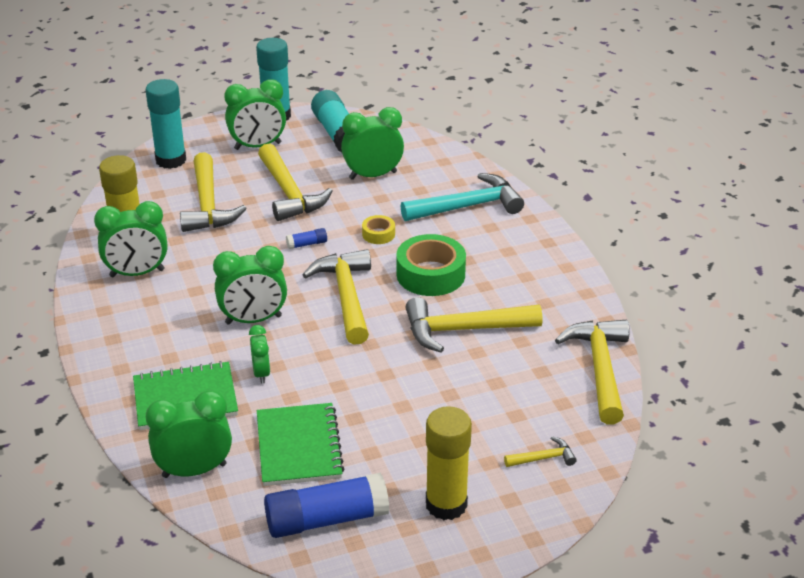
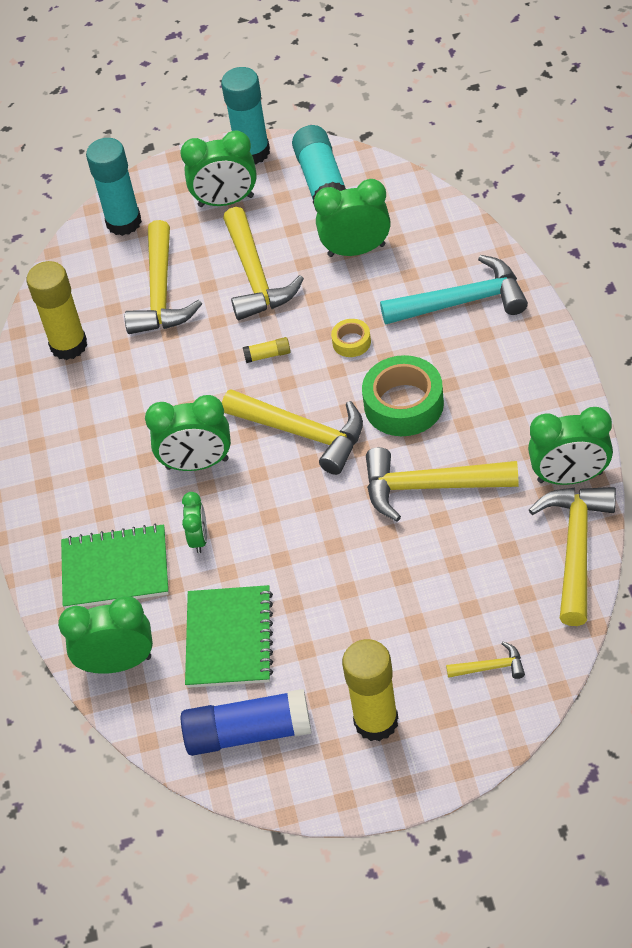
camera: 15 degrees right, 15 degrees up
green clock [94,201,167,277] -> green clock moved to [528,407,613,485]
blue glue stick [286,228,327,249] -> yellow glue stick [243,337,291,363]
yellow hammer [302,249,371,345] -> yellow hammer turned 120 degrees clockwise [222,389,363,475]

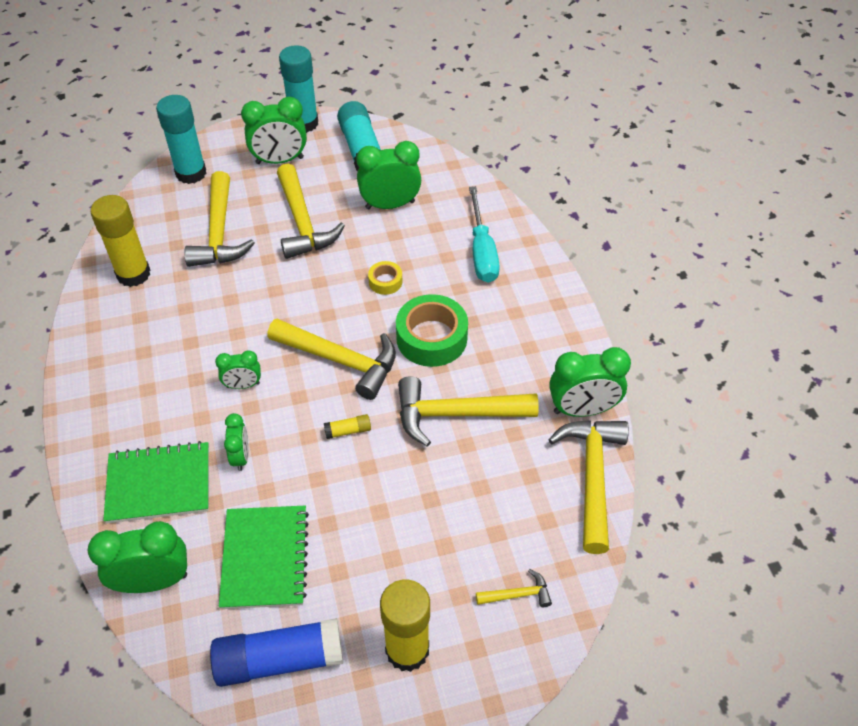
camera: 10 degrees left, 0 degrees up
green clock [145,395,231,471] -> green clock [215,351,261,389], size x0.57
yellow glue stick [243,337,291,363] -> yellow glue stick moved to [324,414,371,439]
turquoise hammer [380,255,528,324] -> turquoise screwdriver [469,186,500,283]

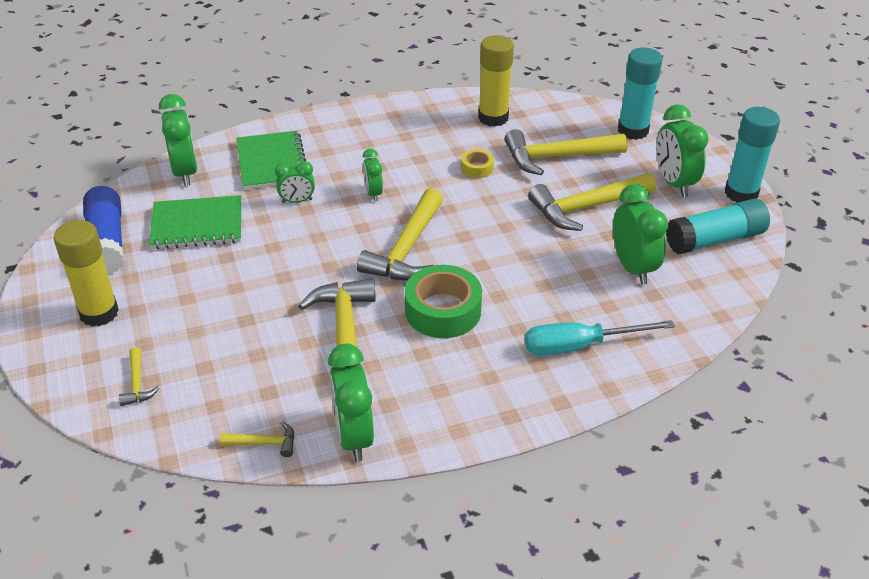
camera: 85 degrees right, 10 degrees down
yellow glue stick [324,414,371,439] -> none
yellow tape [368,261,403,295] -> yellow tape moved to [461,149,494,178]
yellow hammer [548,420,629,554] -> yellow hammer [220,421,294,457], size x0.46

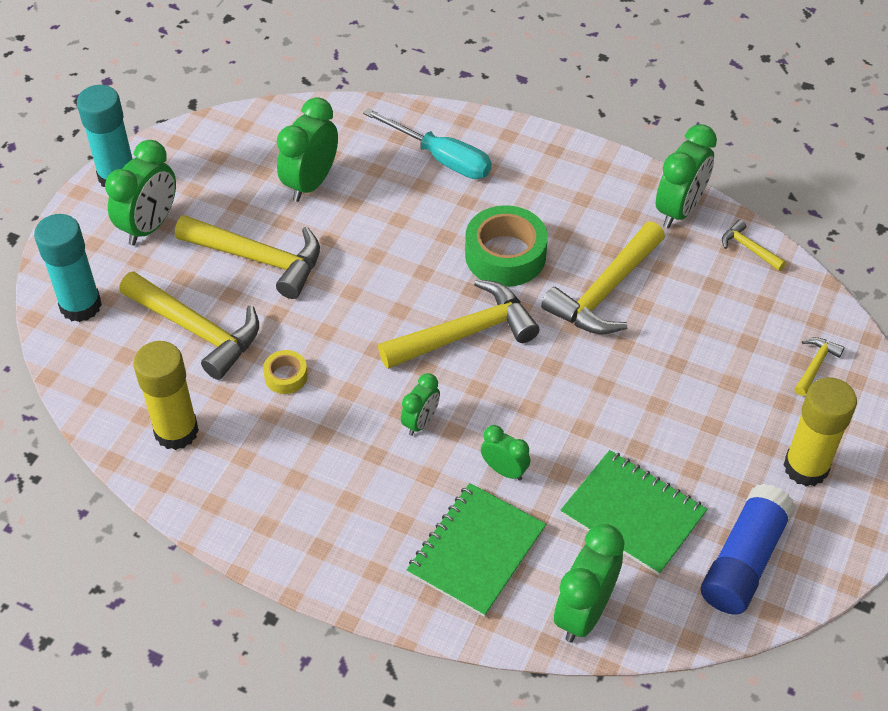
camera: 135 degrees left, 10 degrees up
turquoise glue stick [666,198,770,254] -> none

